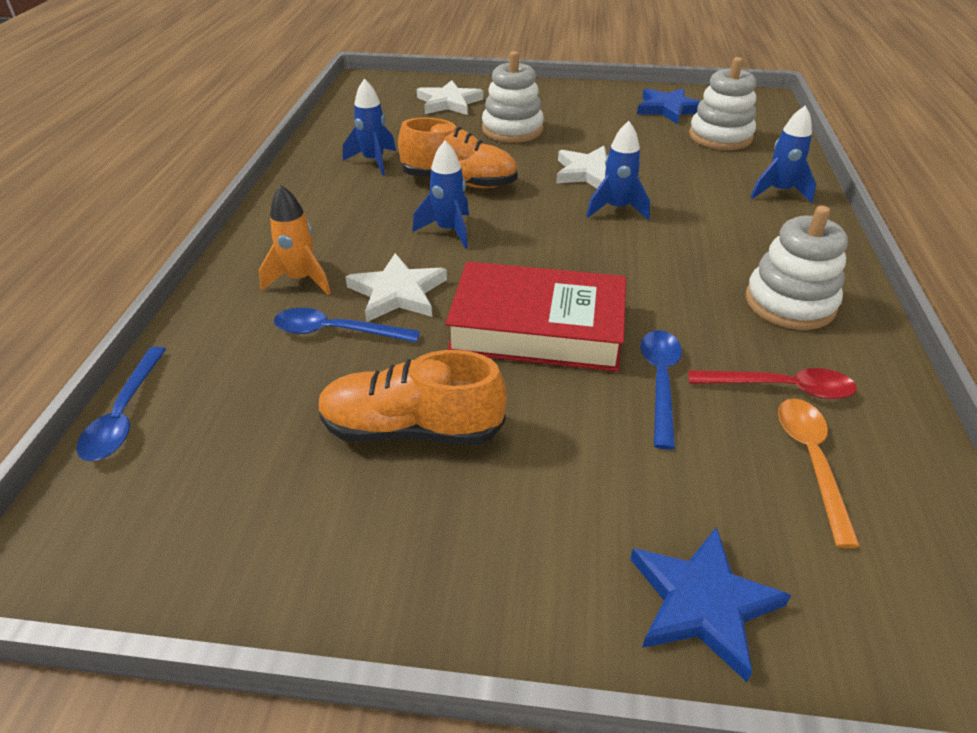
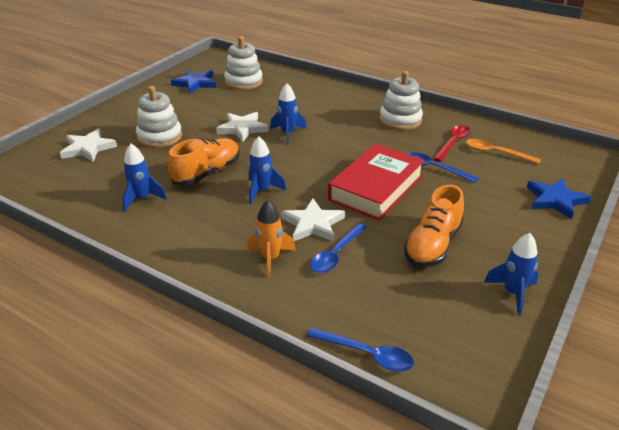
camera: 65 degrees left, 5 degrees down
blue rocket [750,106,816,203] -> blue rocket moved to [484,233,538,315]

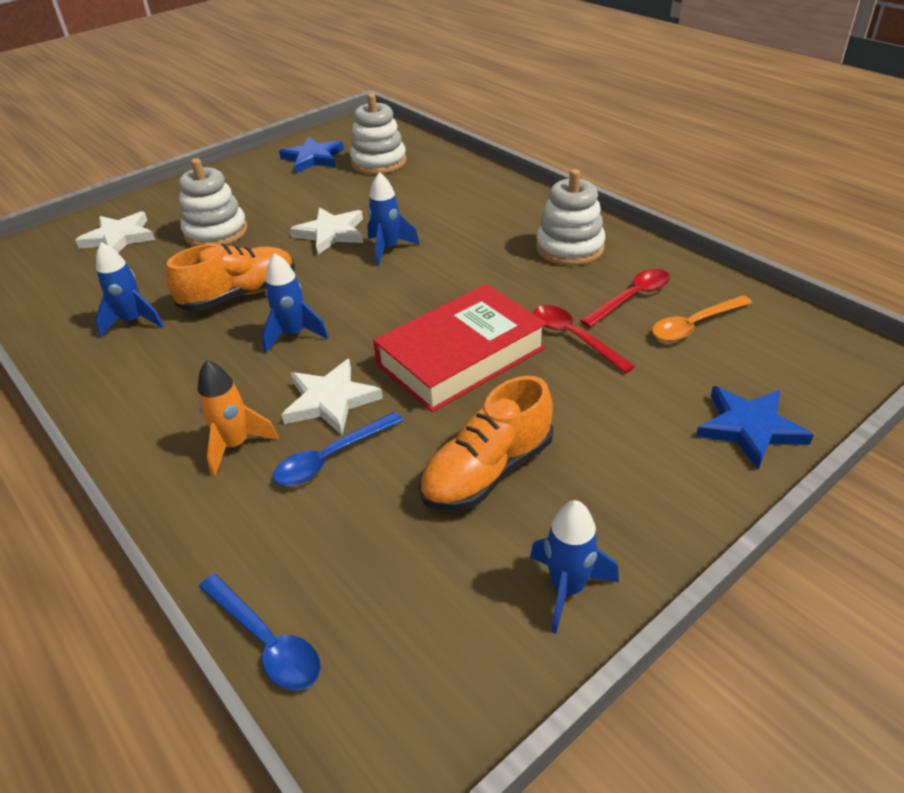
camera: 20 degrees right, 5 degrees up
blue spoon [407,152,479,183] -> red spoon [533,305,635,373]
orange spoon [466,139,541,164] -> orange spoon turned 75 degrees counterclockwise [652,295,752,341]

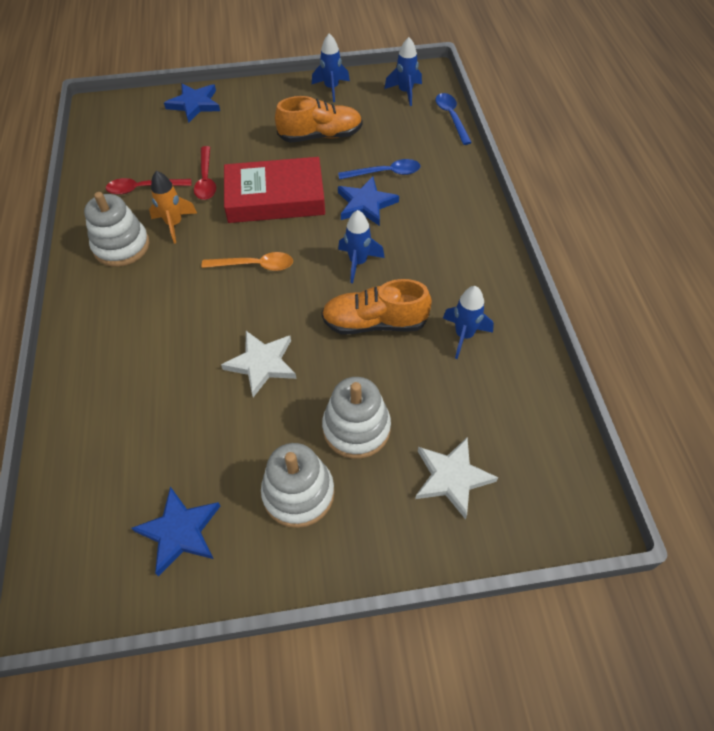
camera: 150 degrees left, 15 degrees up
orange rocket [197,360,279,477] -> orange rocket moved to [149,171,197,244]
white star [281,359,383,435] -> blue star [338,176,399,226]
white stacking toy [350,93,407,174] -> white stacking toy moved to [261,443,335,528]
blue rocket [367,172,420,266] -> blue rocket moved to [384,37,422,106]
orange spoon [652,295,752,341] -> orange spoon moved to [202,252,293,271]

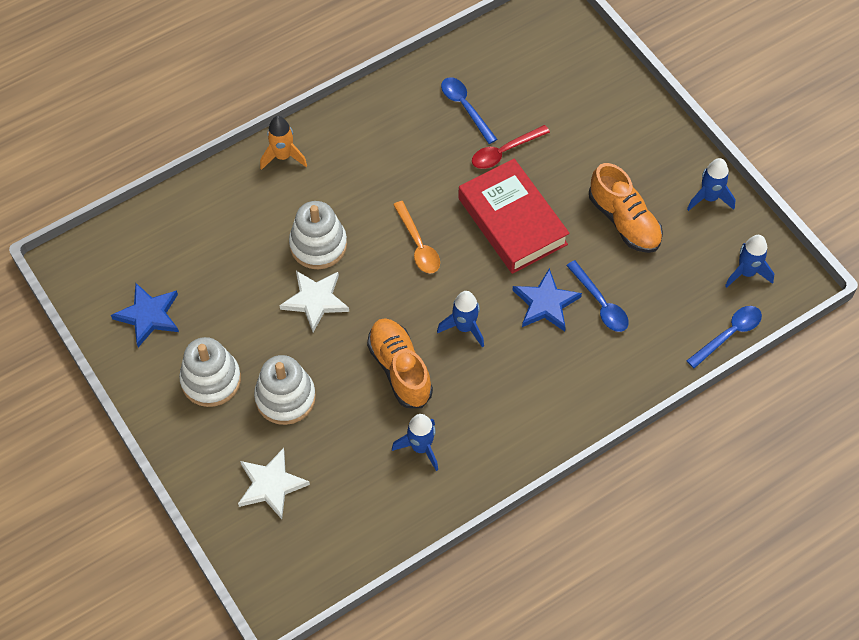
camera: 65 degrees right, 5 degrees up
white stacking toy [84,192,149,267] -> white stacking toy moved to [289,201,347,269]
red spoon [106,178,191,195] -> blue spoon [441,77,497,144]
orange rocket [149,171,197,244] -> orange rocket moved to [260,116,307,170]
blue star [164,83,220,123] -> none

